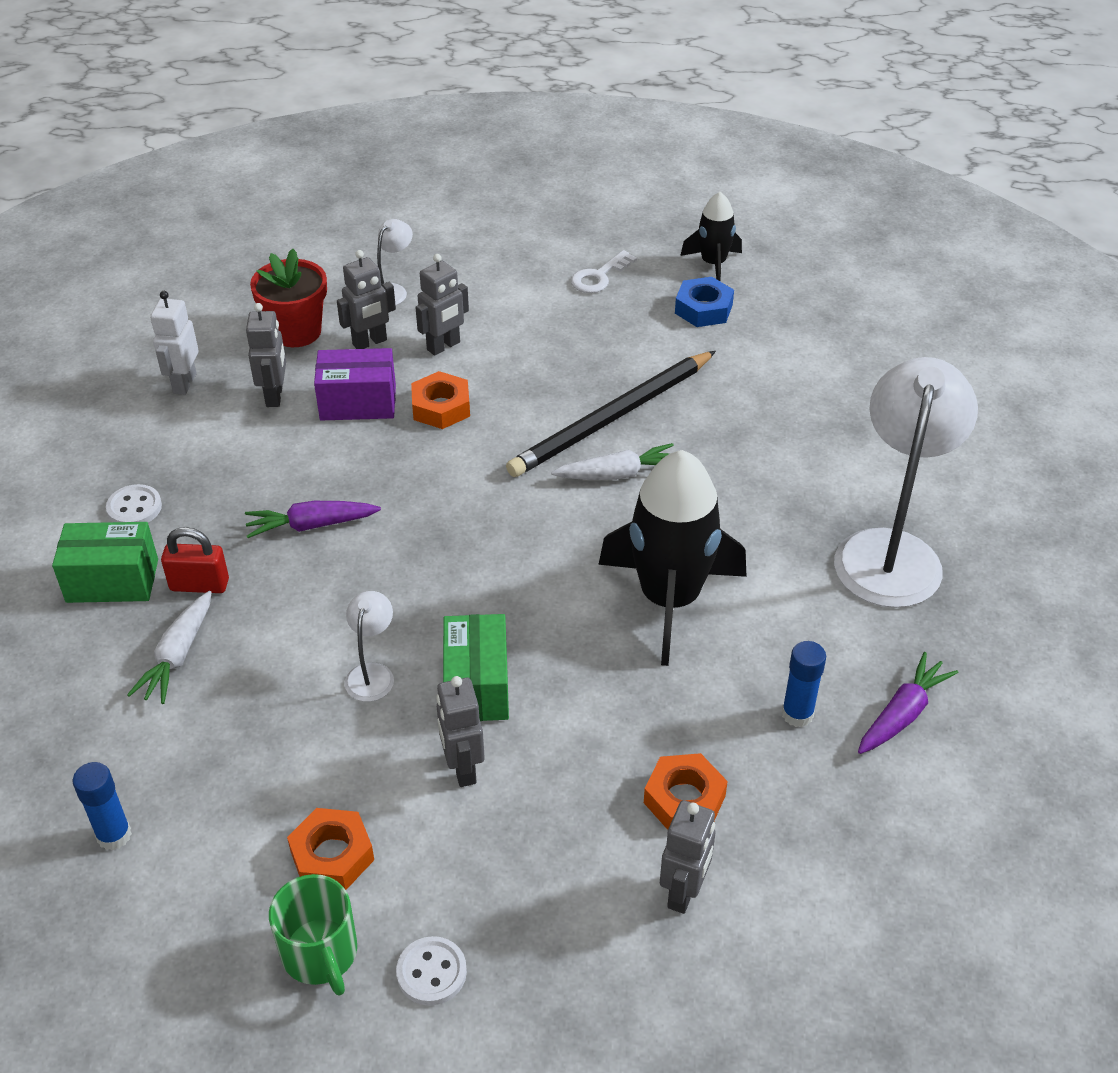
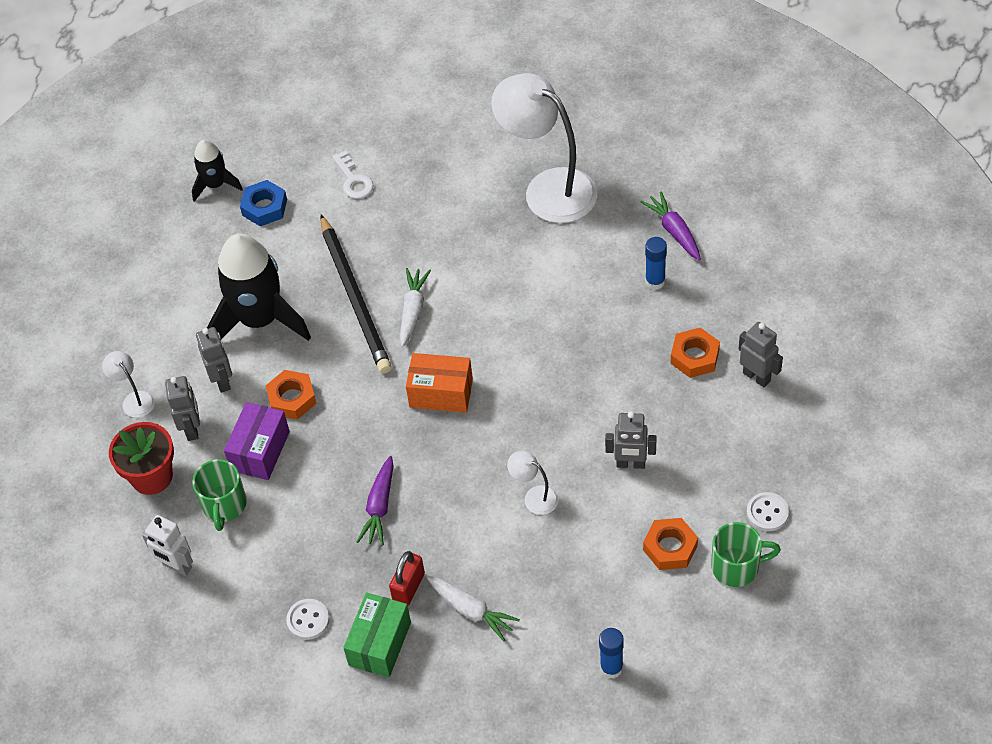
camera: 65 degrees left, 10 degrees up
grey robot [246,303,286,407] -> green mug [192,459,247,531]
green box [443,614,509,721] -> none
white key [571,250,637,293] -> white key moved to [332,150,374,199]
black rocket [598,450,747,666] -> black rocket moved to [207,234,311,341]
none -> orange box [406,353,473,413]

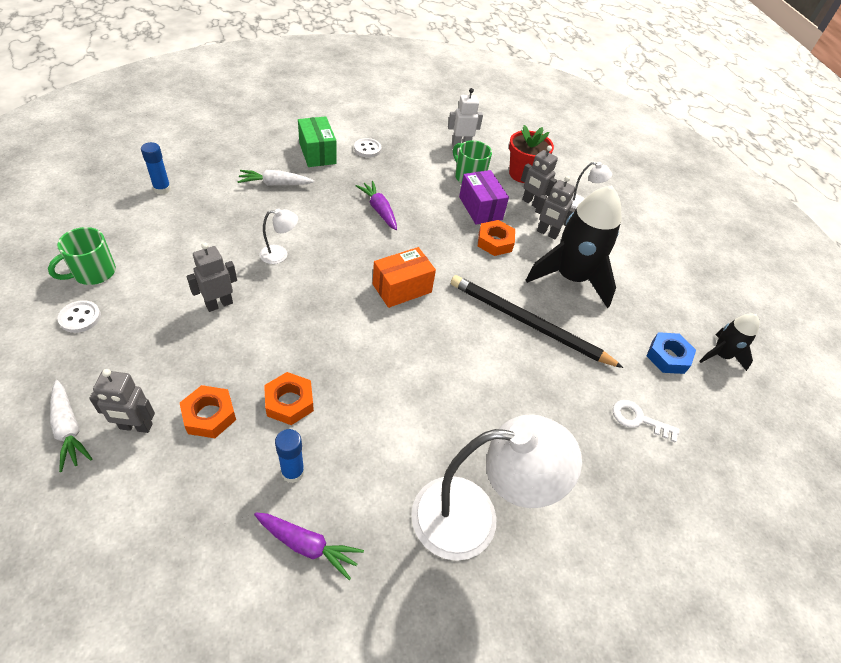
camera: 130 degrees right, 5 degrees down
red padlock [389,551,425,606] -> none
white carrot [400,268,431,347] -> white carrot moved to [50,380,92,472]
orange nut [643,518,698,570] -> orange nut moved to [264,372,314,425]

